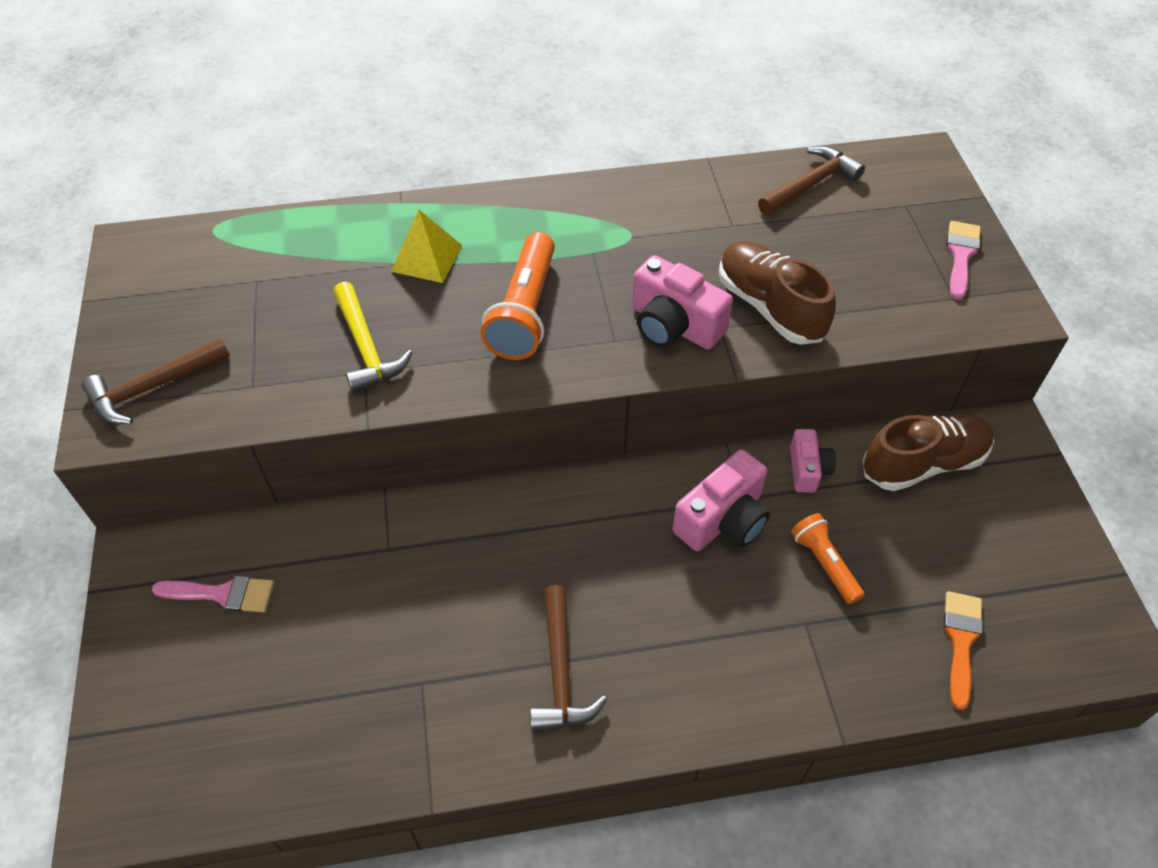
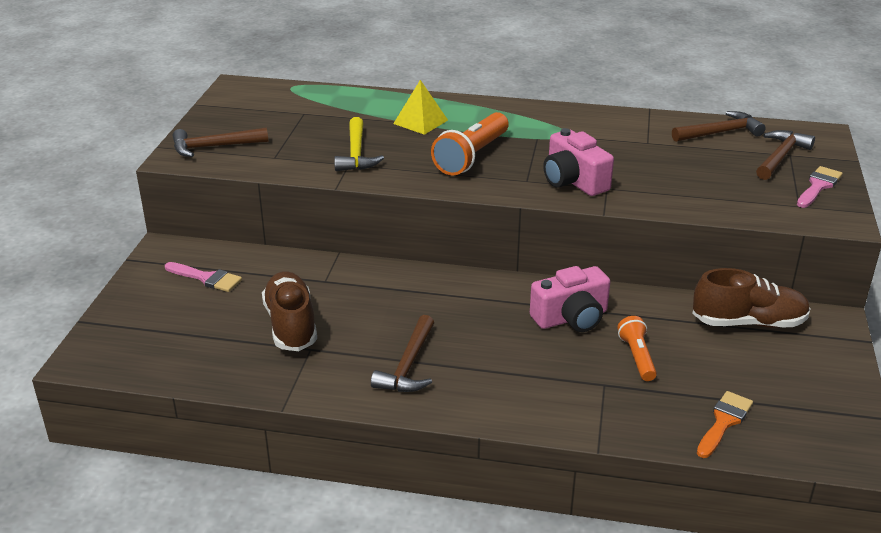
camera: 20 degrees right, 20 degrees down
brown shoe [719,241,836,345] -> brown shoe moved to [262,271,317,351]
pink camera [790,429,836,493] -> none
none -> brown hammer [756,130,815,180]

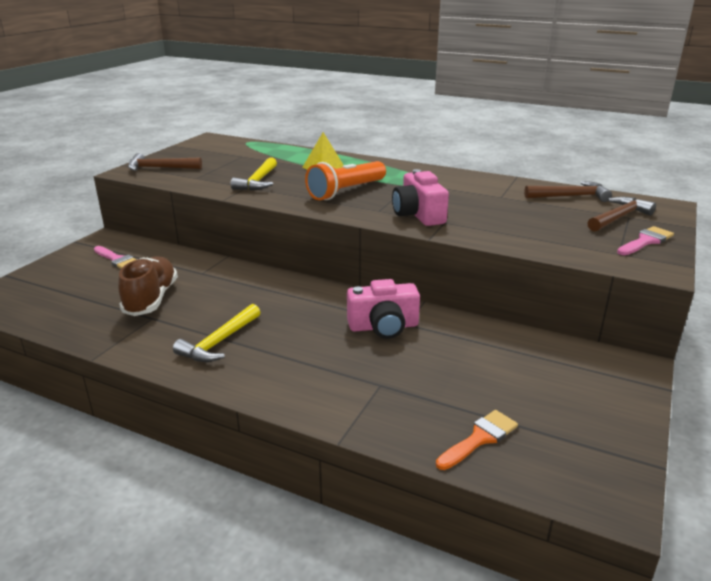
camera: 15 degrees right, 5 degrees down
brown hammer [371,315,434,392] -> yellow hammer [173,304,261,362]
orange flashlight [617,316,657,381] -> none
brown shoe [692,268,811,328] -> none

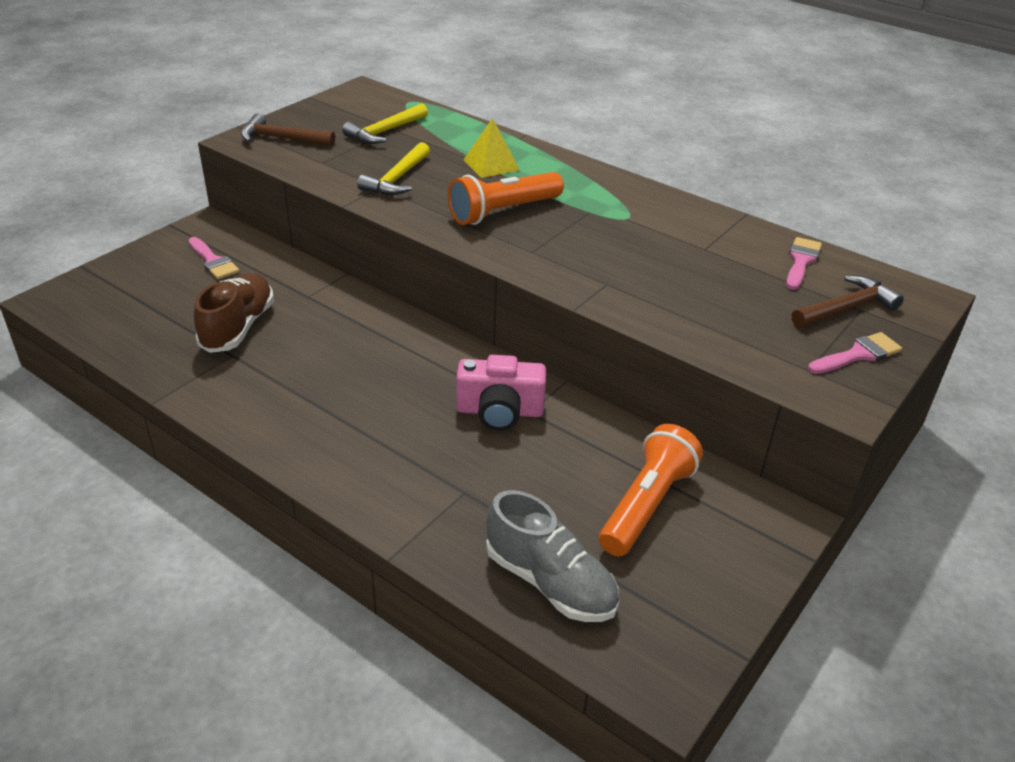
camera: 10 degrees right, 10 degrees up
yellow hammer [173,304,261,362] -> yellow hammer moved to [342,103,428,144]
pink camera [392,169,449,226] -> none
orange brush [436,410,518,470] -> grey shoe [486,490,619,622]
brown hammer [524,181,612,202] -> pink brush [786,237,822,290]
none -> orange flashlight [599,424,703,556]

